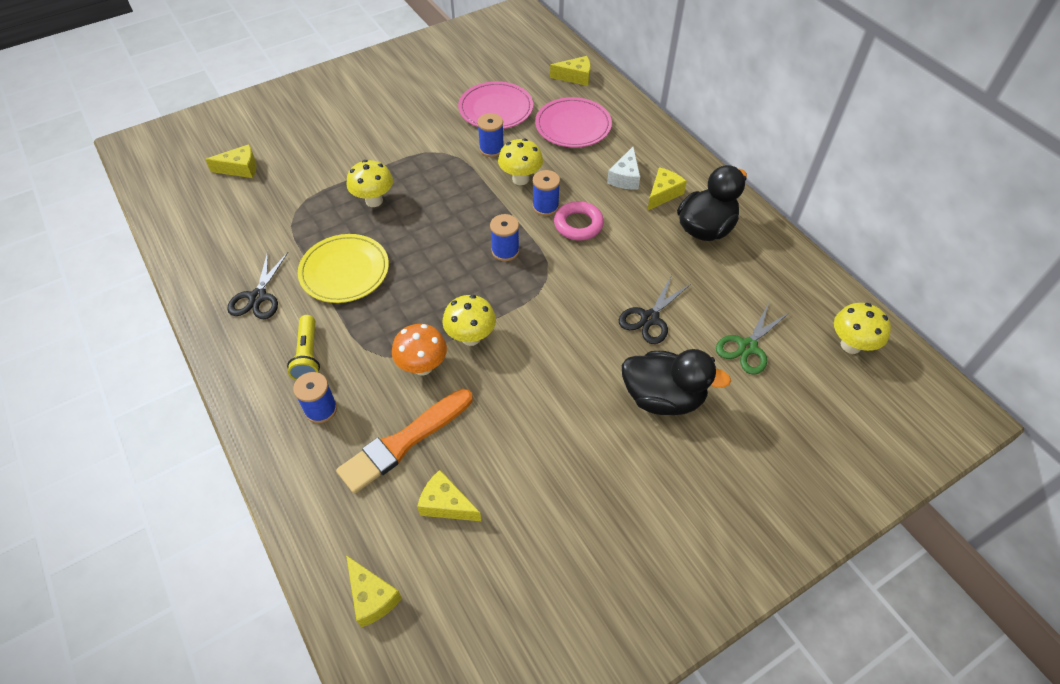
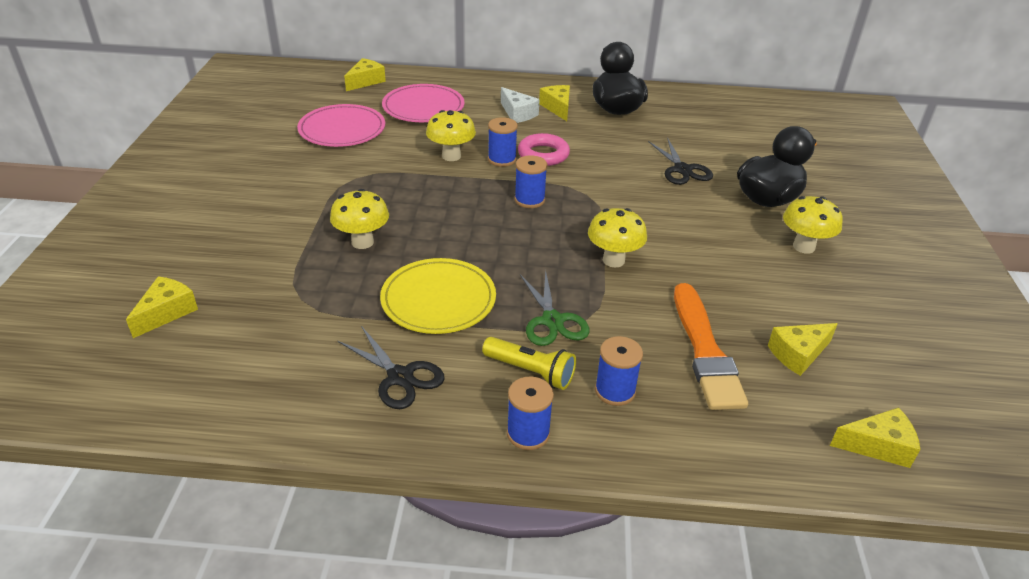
camera: 55 degrees left, 15 degrees down
orange mushroom [392,324,447,375] -> none
blue spool [477,113,504,157] -> blue spool moved to [507,377,554,450]
green scissors [716,303,790,375] -> green scissors moved to [520,270,590,346]
yellow mushroom [834,303,891,354] -> yellow mushroom moved to [783,196,843,254]

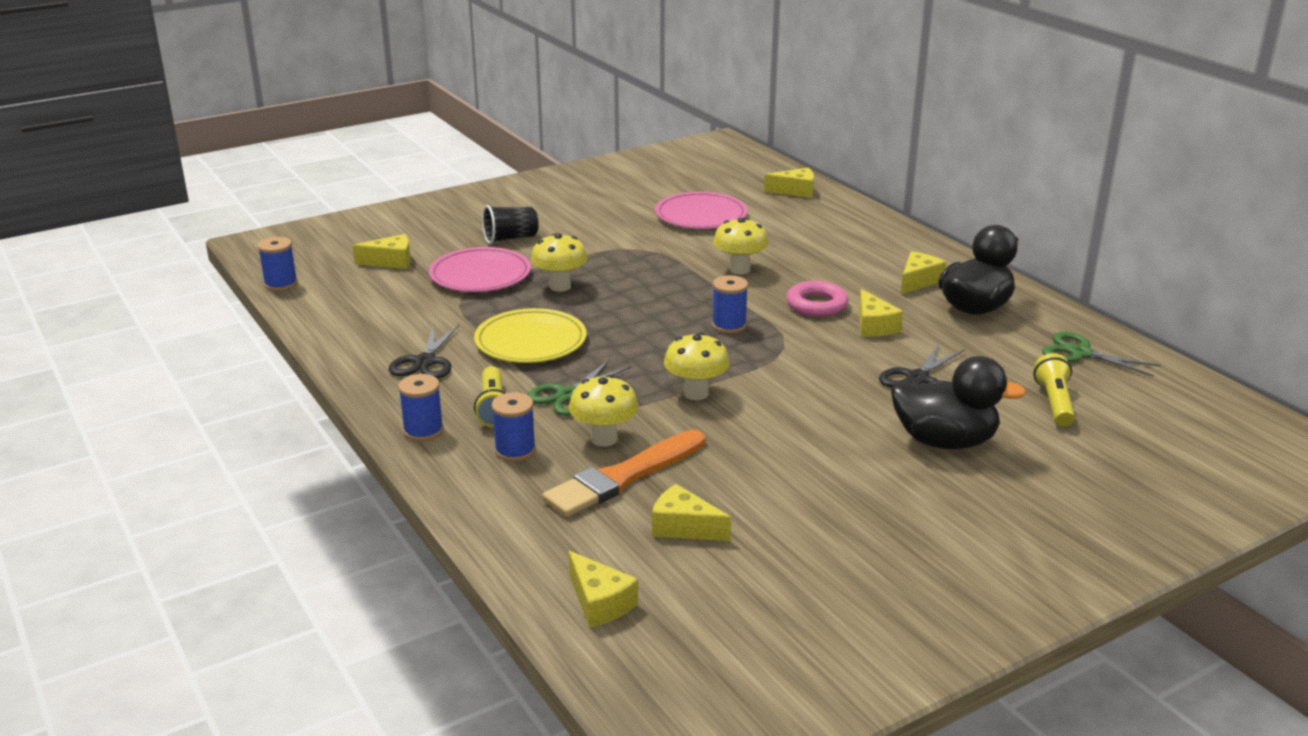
camera: 55 degrees right, 10 degrees down
pink plate [382,84,464,122] -> pink plate moved to [429,247,531,292]
blue spool [488,117,518,167] -> blue spool moved to [258,237,298,291]
white cheese [501,87,540,123] -> none
yellow mushroom [783,196,843,254] -> yellow mushroom moved to [569,375,639,447]
none -> black cup [482,205,539,244]
none -> yellow cheese [859,289,903,337]
none -> yellow flashlight [1033,353,1075,427]
none -> green scissors [1042,332,1161,377]

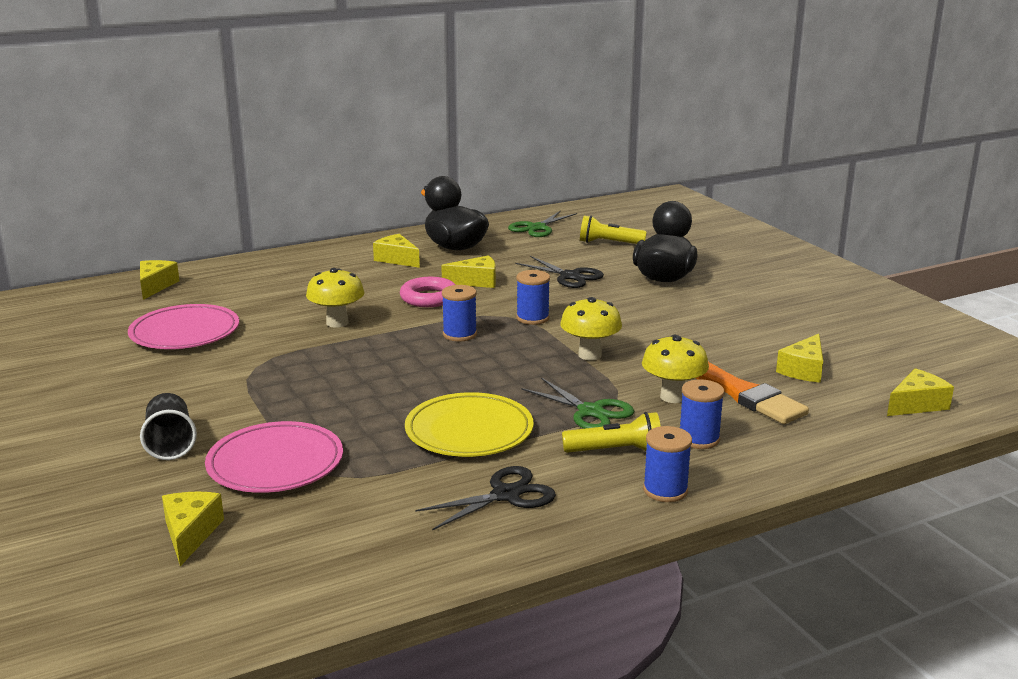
camera: 85 degrees left, 5 degrees down
blue spool [258,237,298,291] -> blue spool moved to [516,270,550,325]
black scissors [389,325,459,378] -> black scissors turned 45 degrees counterclockwise [415,466,556,530]
yellow mushroom [531,233,587,292] -> none

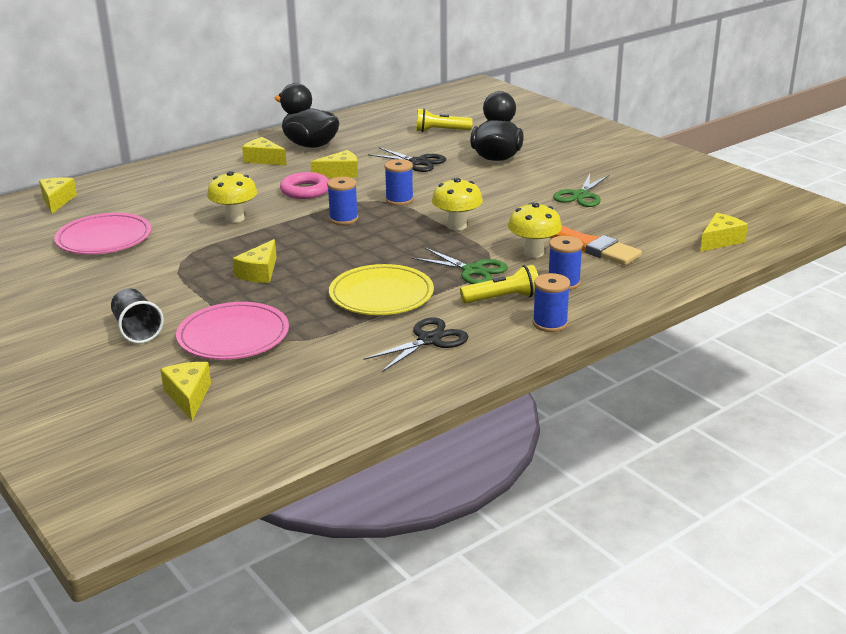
camera: 10 degrees left, 5 degrees up
green scissors [508,210,577,237] -> green scissors moved to [553,173,610,207]
yellow cheese [776,334,823,383] -> yellow cheese moved to [233,239,277,283]

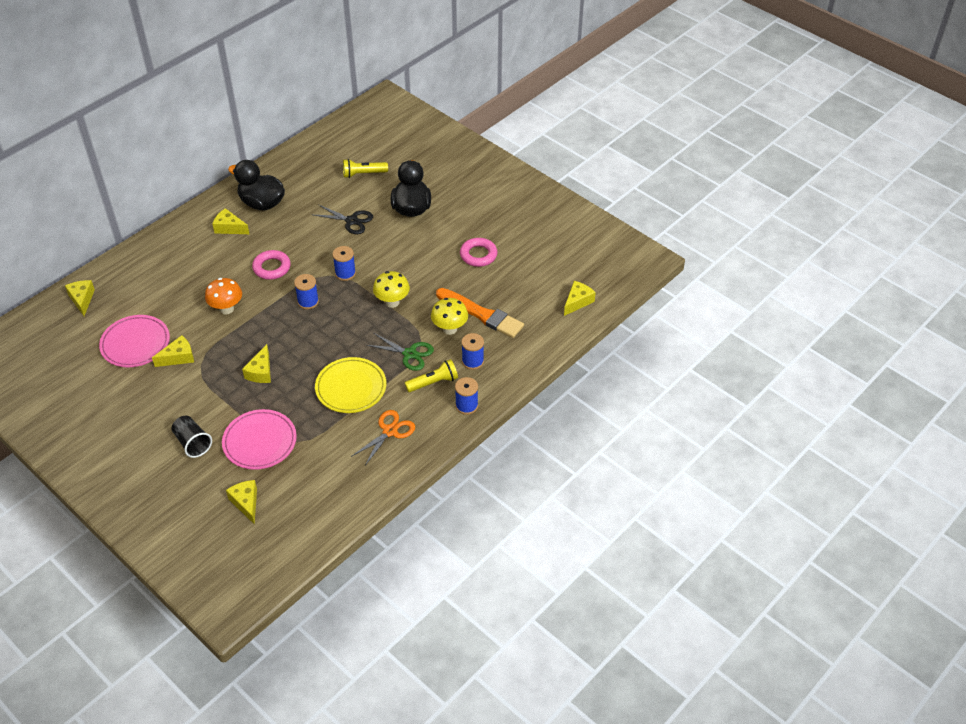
camera: 10 degrees left, 20 degrees up
yellow mushroom [207,171,257,223] -> orange mushroom [205,278,242,314]
yellow cheese [311,150,358,178] -> yellow cheese moved to [152,335,194,367]
black scissors [363,317,469,372] -> orange scissors [351,410,415,465]
green scissors [553,173,610,207] -> pink ring [460,238,497,267]

